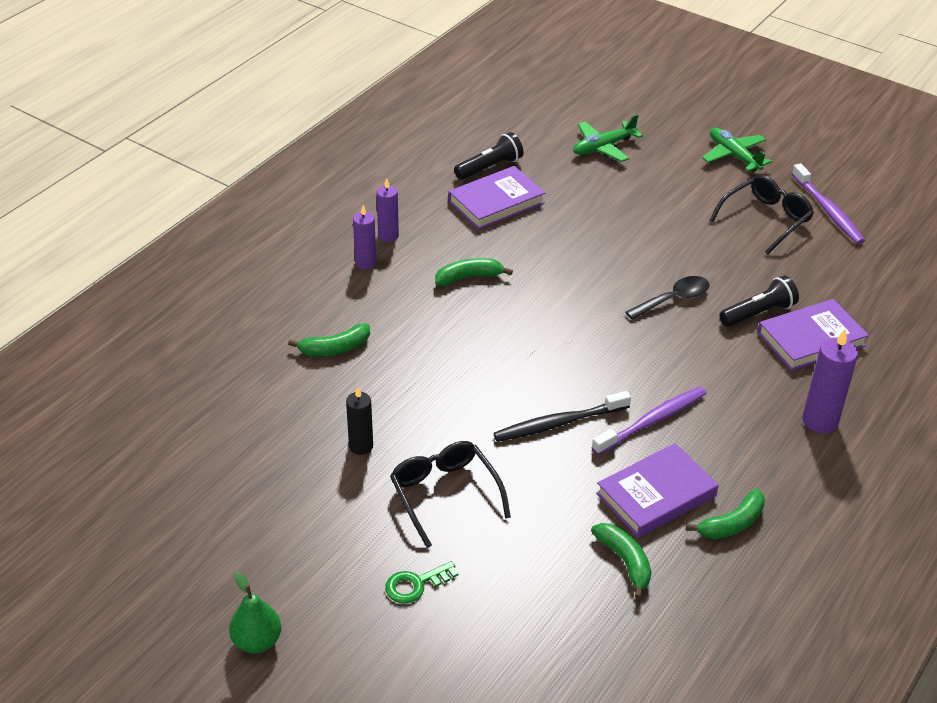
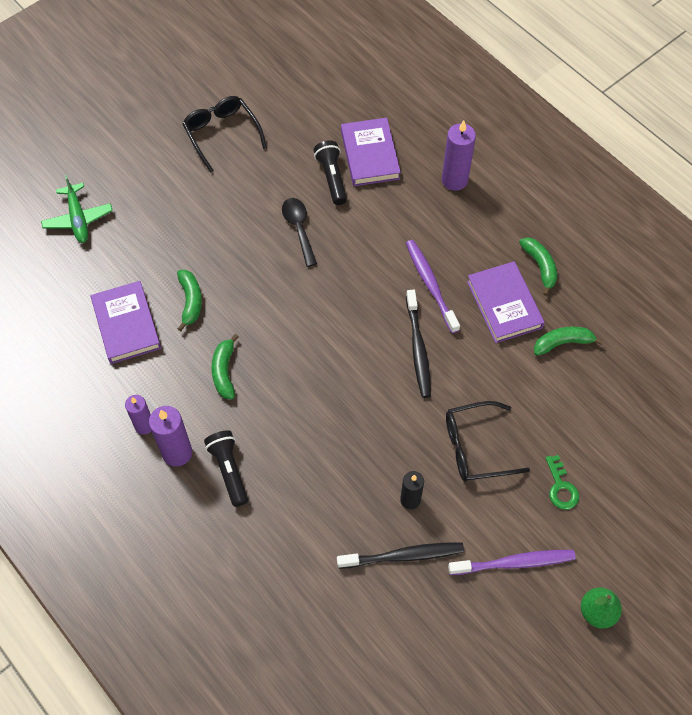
camera: 75 degrees left, 20 degrees up
green banana [288,324,370,356] -> green banana moved to [177,270,202,331]
purple candle [353,205,376,270] -> purple candle [149,406,192,467], size x1.52
black flashlight [454,132,524,180] -> black flashlight moved to [204,430,248,507]
green plane [702,128,772,172] -> none
purple toothbrush [792,163,865,244] -> purple toothbrush moved to [448,550,576,575]
none -> black toothbrush [337,542,464,569]

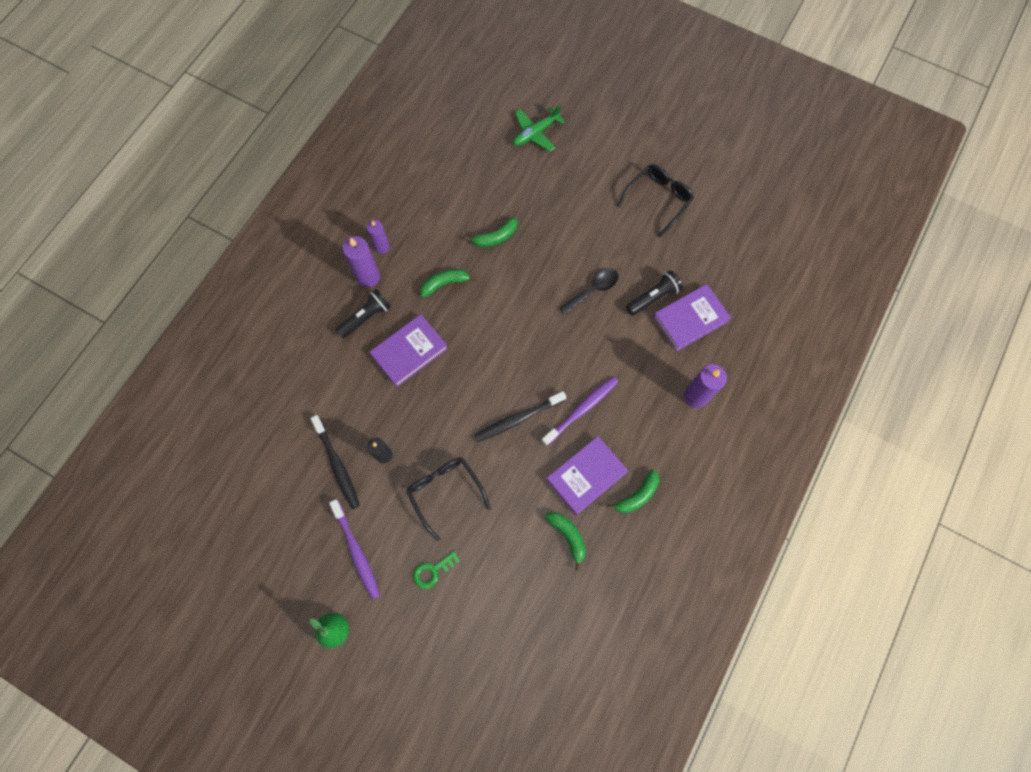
camera: 70 degrees right, 10 degrees up
purple book [91,281,161,364] -> purple book moved to [370,314,448,387]

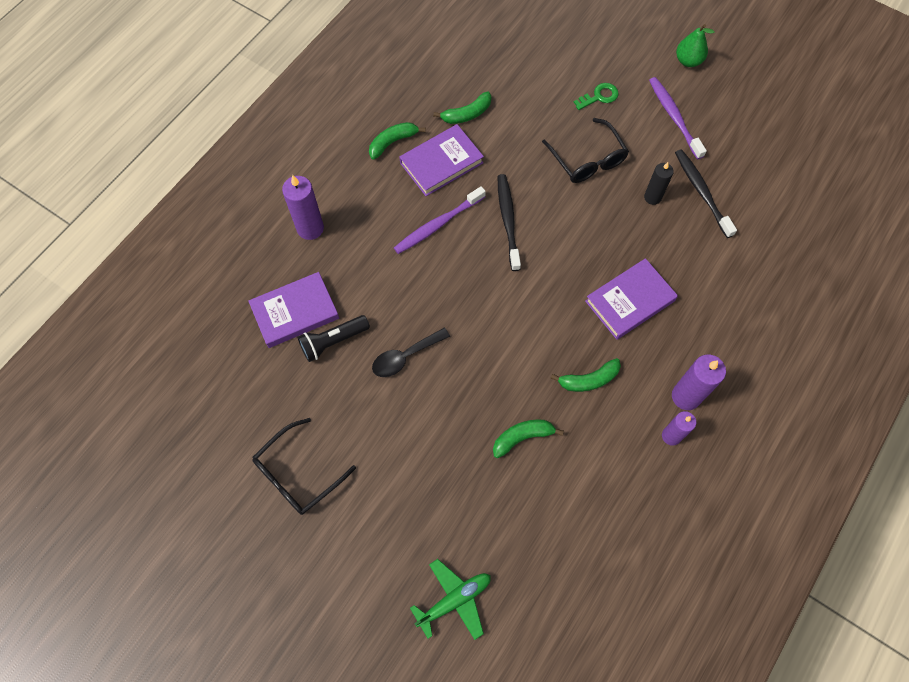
camera: 175 degrees left, 5 degrees down
black flashlight [336,289,391,338] -> none
black toothbrush [474,391,566,442] -> black toothbrush turned 75 degrees counterclockwise [497,174,521,271]
green banana [545,512,586,571] -> green banana turned 90 degrees counterclockwise [433,91,492,124]

